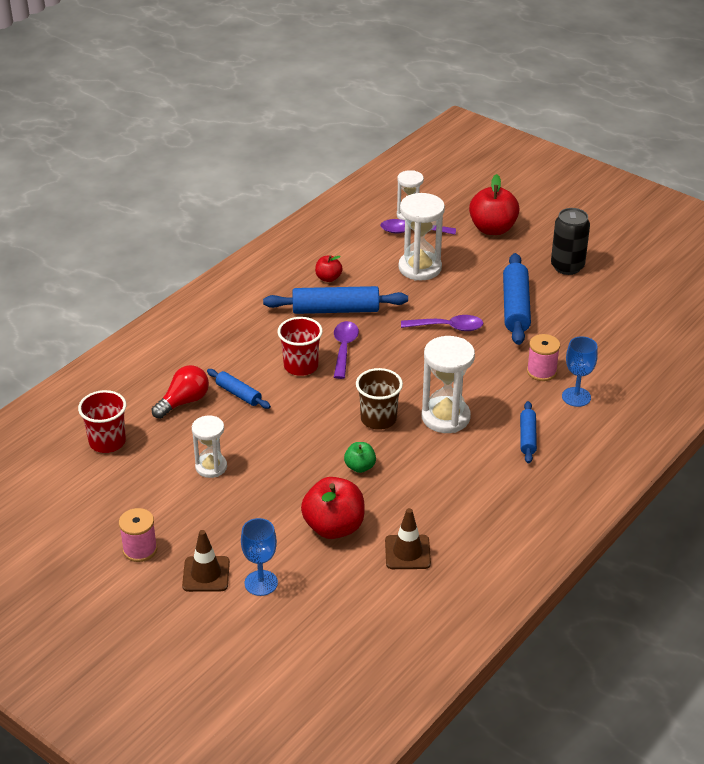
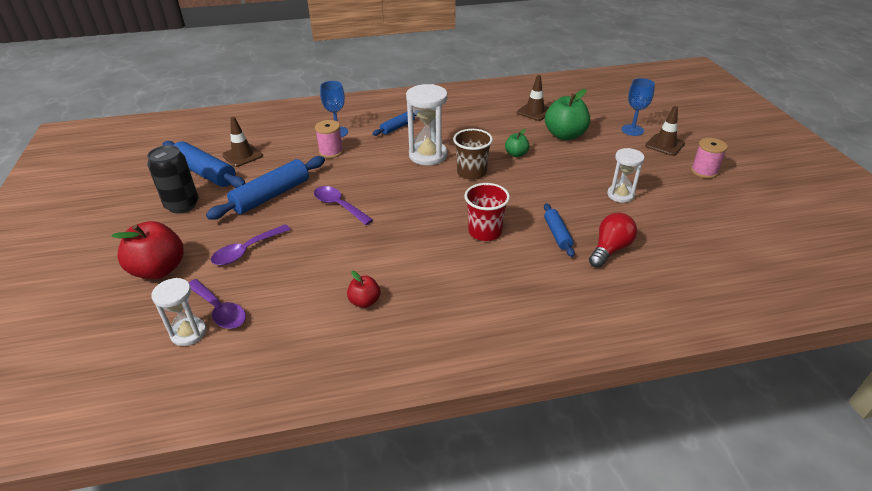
camera: 140 degrees left, 0 degrees up
red cup [78,390,126,453] -> none
red light bulb [152,365,209,419] -> red light bulb turned 135 degrees clockwise [589,213,637,268]
blue rolling pin [263,286,408,314] -> blue rolling pin moved to [163,141,246,188]
red apple [301,477,365,539] -> green apple [545,89,590,140]
purple spoon [334,321,359,379] -> purple spoon moved to [211,224,291,265]
white hourglass [398,193,445,281] -> none
none -> brown traffic cone [222,117,263,167]

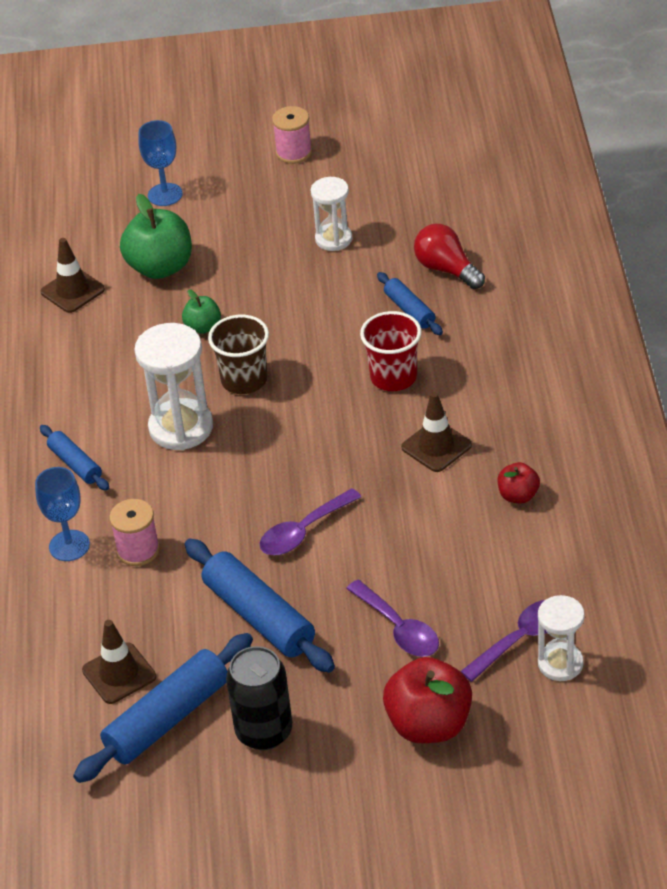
camera: 80 degrees left, 5 degrees up
blue rolling pin [544,203,575,257] -> blue rolling pin turned 60 degrees clockwise [377,272,443,335]
brown traffic cone [645,106,685,156] -> brown traffic cone moved to [401,392,472,472]

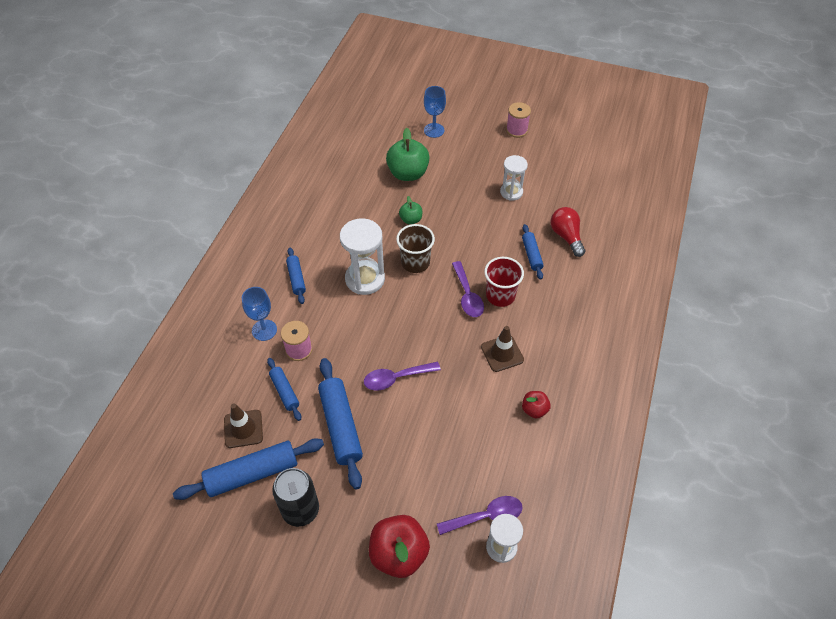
camera: 20 degrees right, 10 degrees up
brown traffic cone [40,238,105,313] -> none
purple spoon [346,580,439,657] -> purple spoon moved to [452,261,484,317]
none -> blue rolling pin [267,358,301,421]

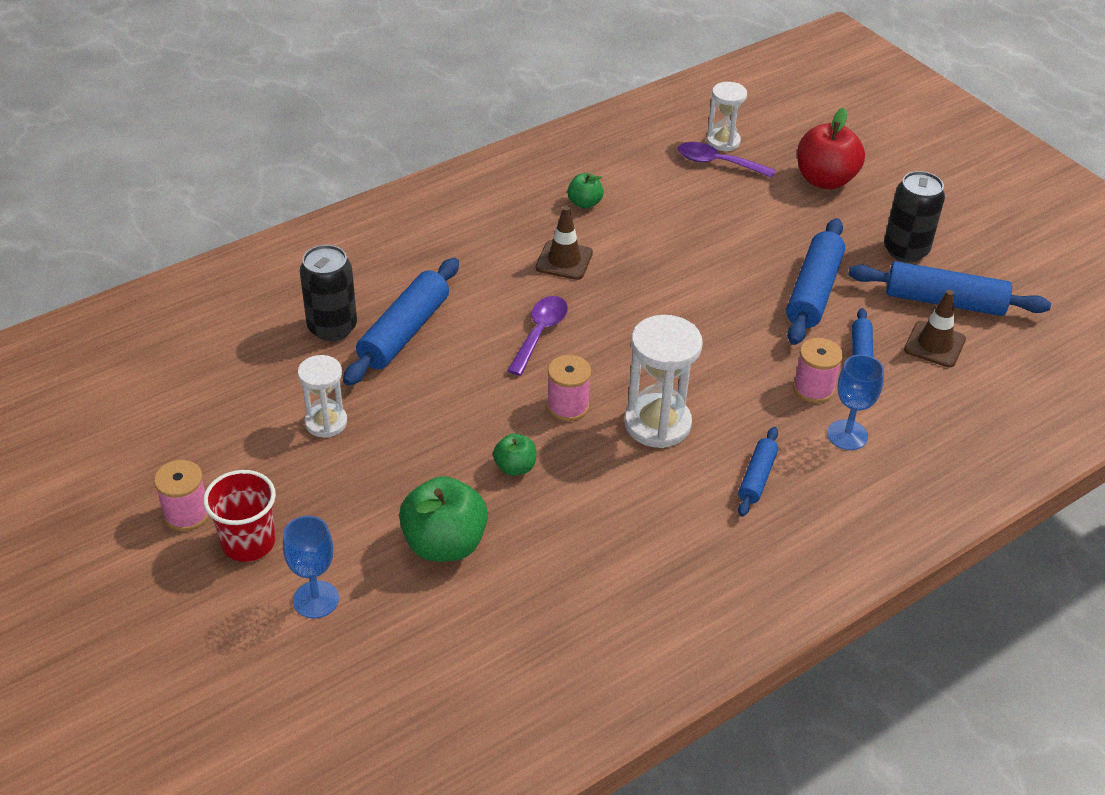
camera: 145 degrees left, 10 degrees down
purple spoon [364,362,441,391] -> none
brown cup [396,224,435,273] -> pink spool [547,355,591,421]
red cup [484,257,524,307] -> red cup moved to [203,470,276,562]
blue rolling pin [522,224,544,280] -> blue rolling pin [343,258,459,386], size x1.80
red apple [522,391,551,418] -> green apple [567,173,604,209]
red light bulb [550,207,585,257] -> black can [300,245,357,341]

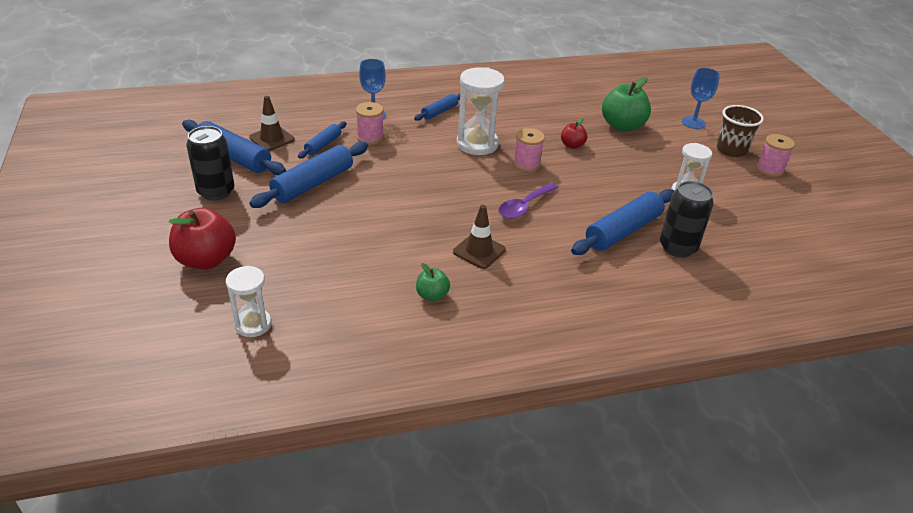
camera: 160 degrees left, 5 degrees down
red cup [203,470,276,562] -> brown cup [717,105,764,157]
green apple [493,433,536,476] -> red apple [561,118,587,149]
purple spoon [678,142,776,178] -> none

